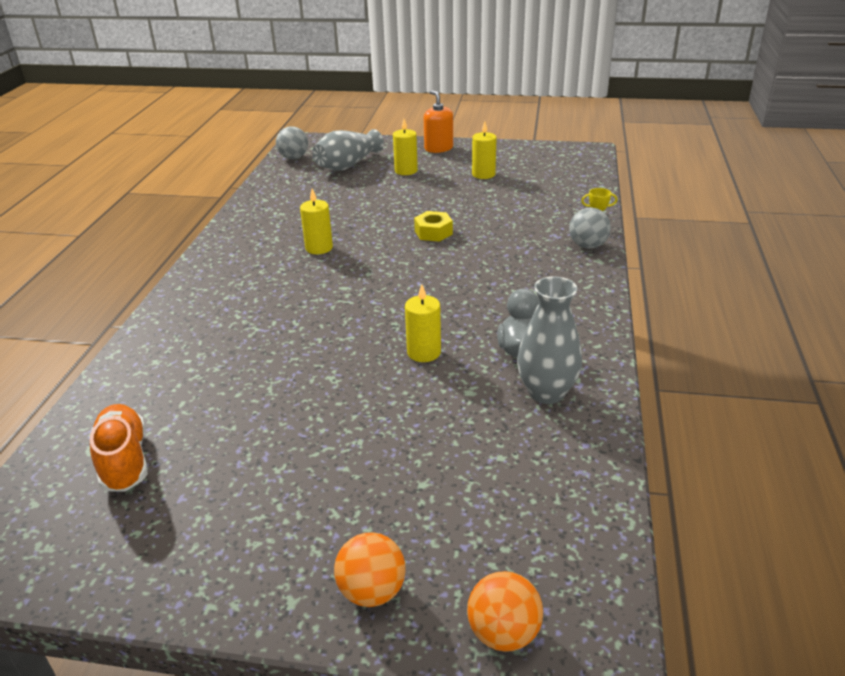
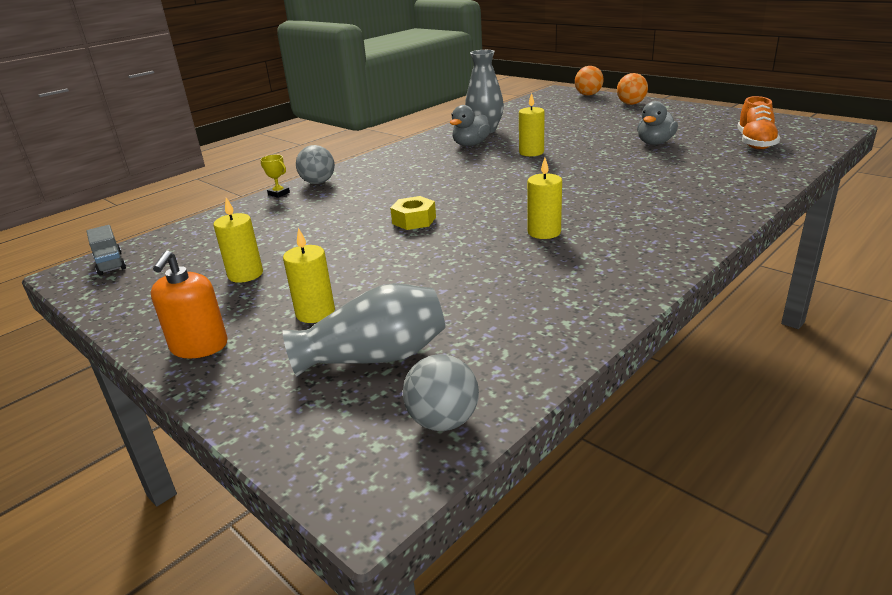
camera: 145 degrees left, 5 degrees down
none -> grey truck [87,225,126,276]
none -> grey duck [637,101,678,145]

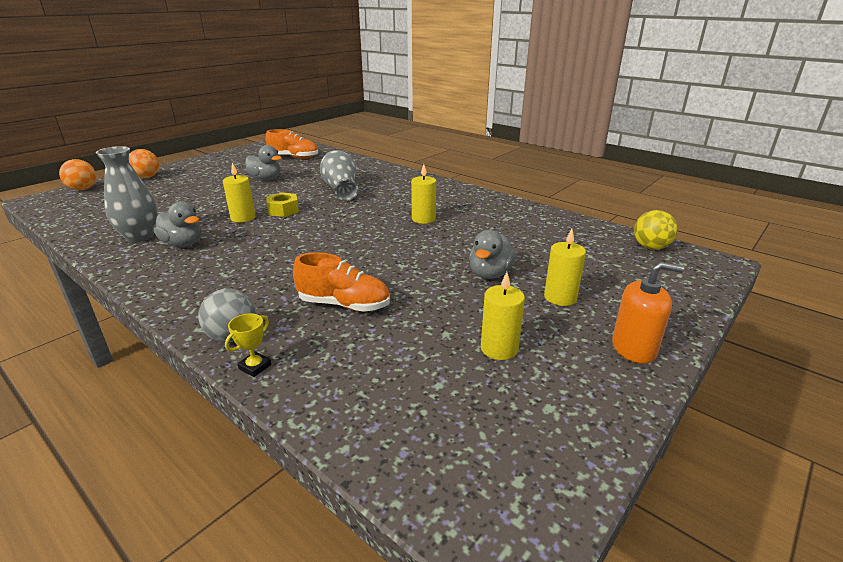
camera: 95 degrees left, 0 degrees up
grey truck [87,225,126,276] -> none
grey vase [283,283,445,376] -> grey vase moved to [320,150,358,201]
yellow nut [390,196,436,230] -> yellow nut moved to [266,192,299,217]
grey ball [403,354,479,431] -> yellow ball [634,210,678,250]
none -> orange shoe [293,252,390,312]
none -> grey duck [469,230,516,279]

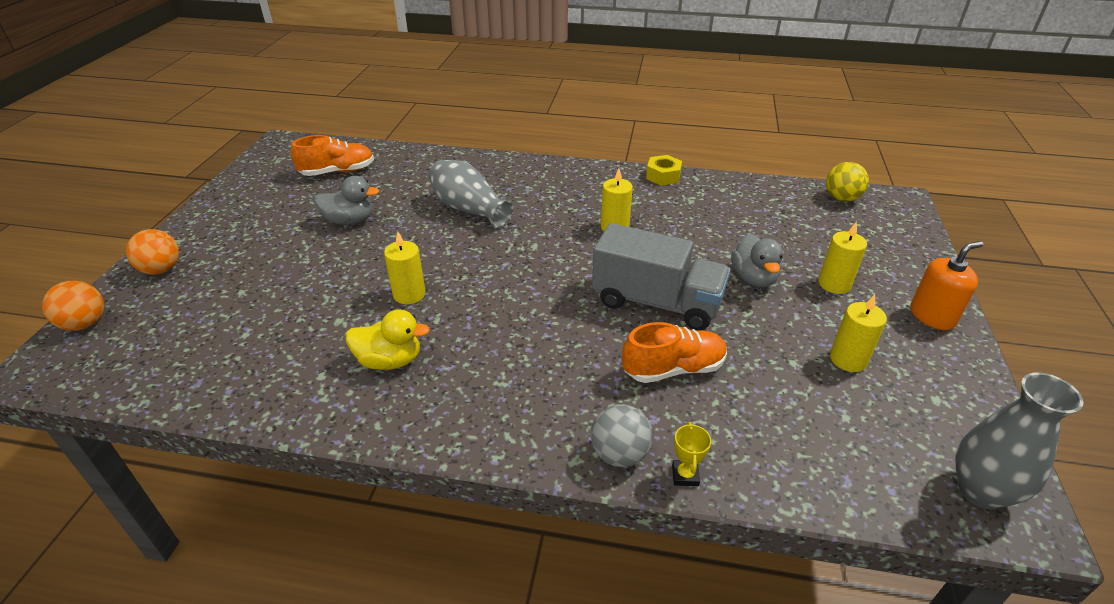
camera: 30 degrees left, 10 degrees up
grey vase [96,146,158,243] -> grey vase moved to [956,373,1084,509]
grey duck [154,201,202,247] -> yellow duck [346,309,430,370]
yellow nut [266,192,299,217] -> yellow nut moved to [646,155,682,186]
none -> grey truck [592,223,731,330]

